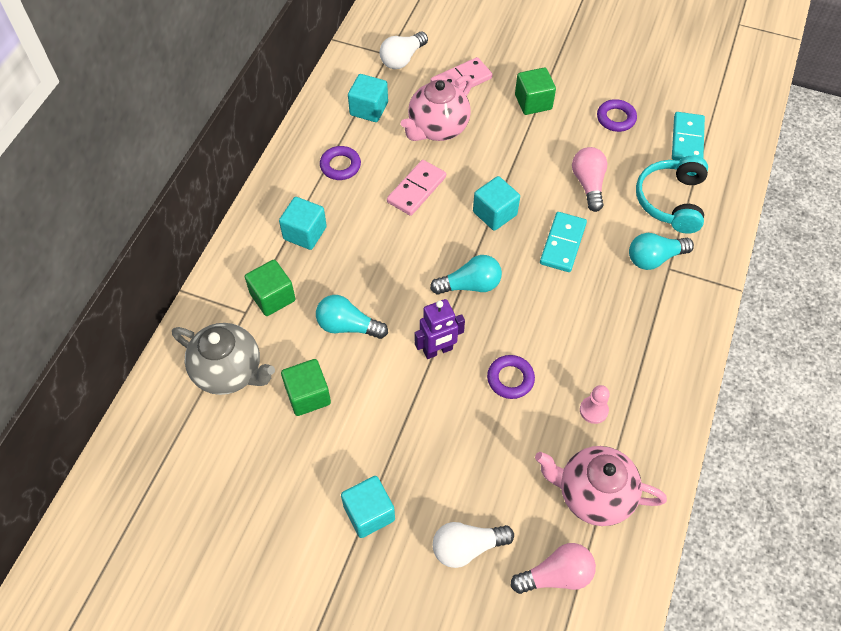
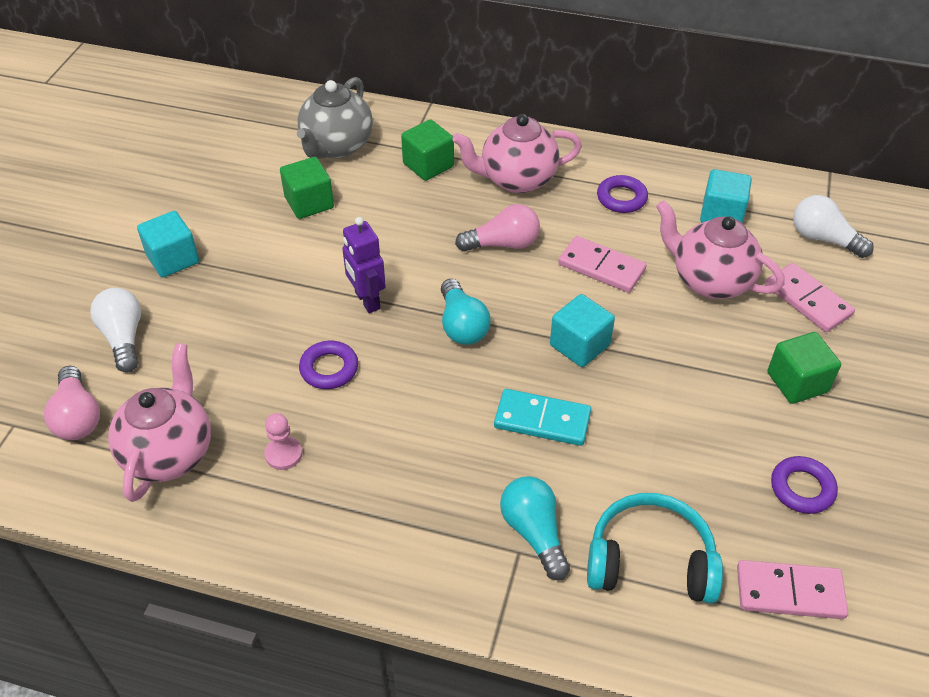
camera: 85 degrees right, 10 degrees down
turquoise cube [279,197,327,250] -> pink teapot [452,114,582,193]
turquoise light bulb [316,295,388,339] -> none
pink light bulb [572,147,608,212] -> pink light bulb moved to [455,204,540,252]
turquoise domino [672,112,705,160] -> pink domino [737,560,848,619]

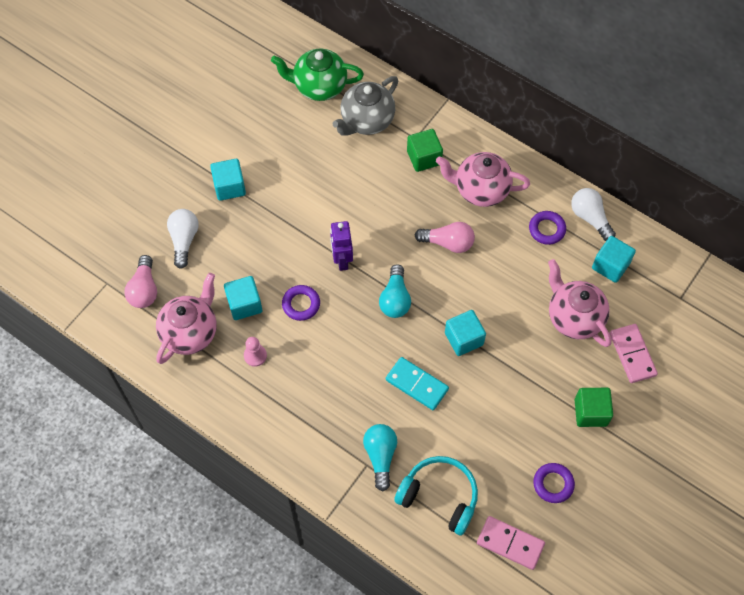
camera: 20 degrees right, 15 degrees up
green cube [280,157,334,219] -> none
pink domino [558,236,647,293] -> none
white light bulb [793,195,874,258] -> white light bulb moved to [571,188,616,241]
none -> turquoise cube [224,276,262,320]
none -> green teapot [271,48,364,101]

